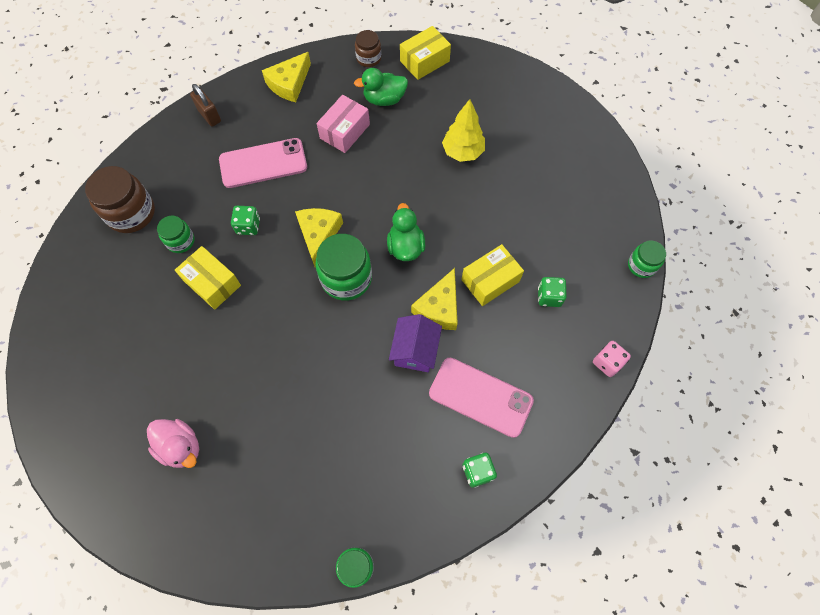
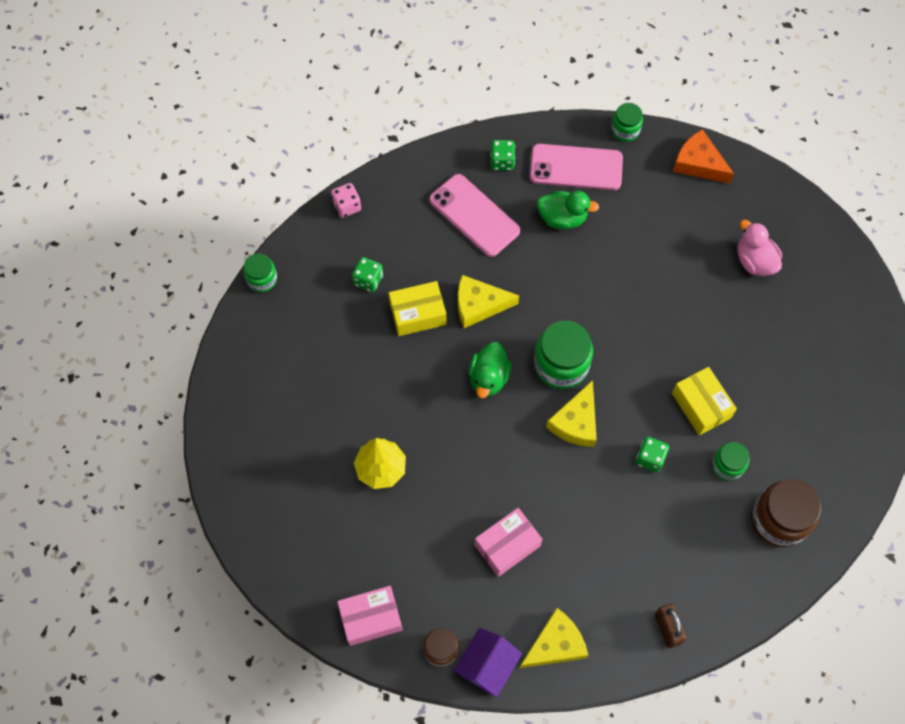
camera: 160 degrees left, 0 degrees up
pink phone [219,138,307,188] -> pink phone moved to [530,144,623,190]
green duck [354,68,408,106] -> green duck moved to [537,191,599,229]
purple house [389,314,442,372] -> purple house moved to [454,627,522,698]
yellow box [400,26,451,80] -> pink box [337,586,403,646]
yellow cheese [411,268,458,330] -> yellow cheese turned 135 degrees counterclockwise [458,275,519,328]
none -> orange cheese [673,129,734,184]

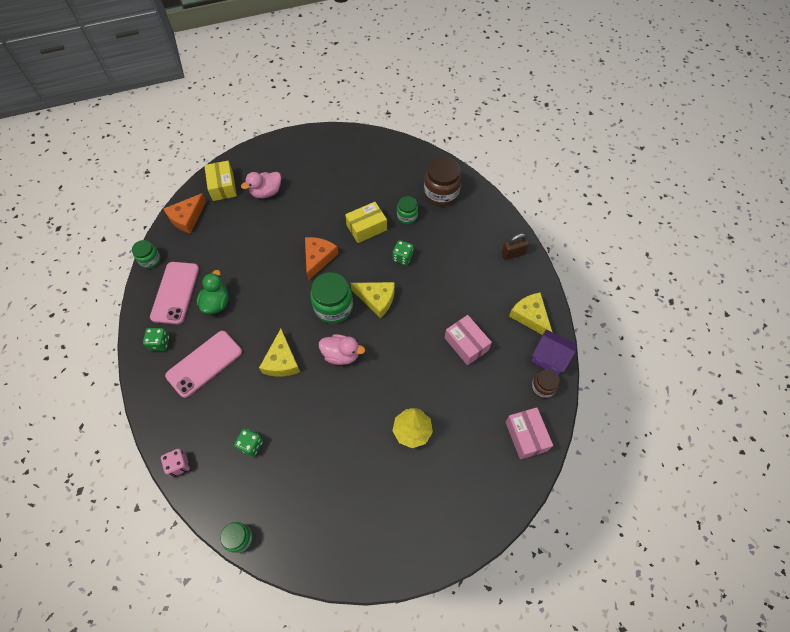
camera: 90 degrees left, 5 degrees down
yellow box [389,281,446,336] -> yellow box moved to [204,161,237,201]
green duck [469,342,511,398] -> pink duck [319,334,365,365]
none -> orange cheese [305,237,338,281]

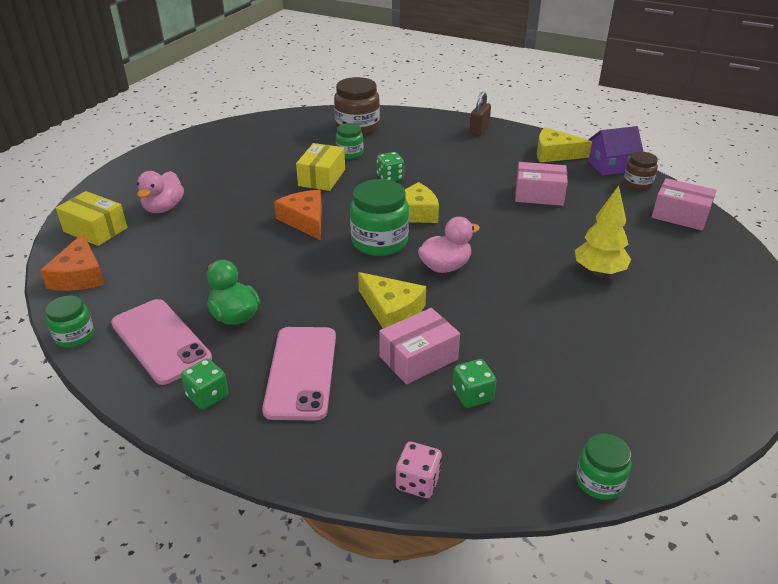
camera: 45 degrees left, 25 degrees down
none -> pink box [379,308,460,384]

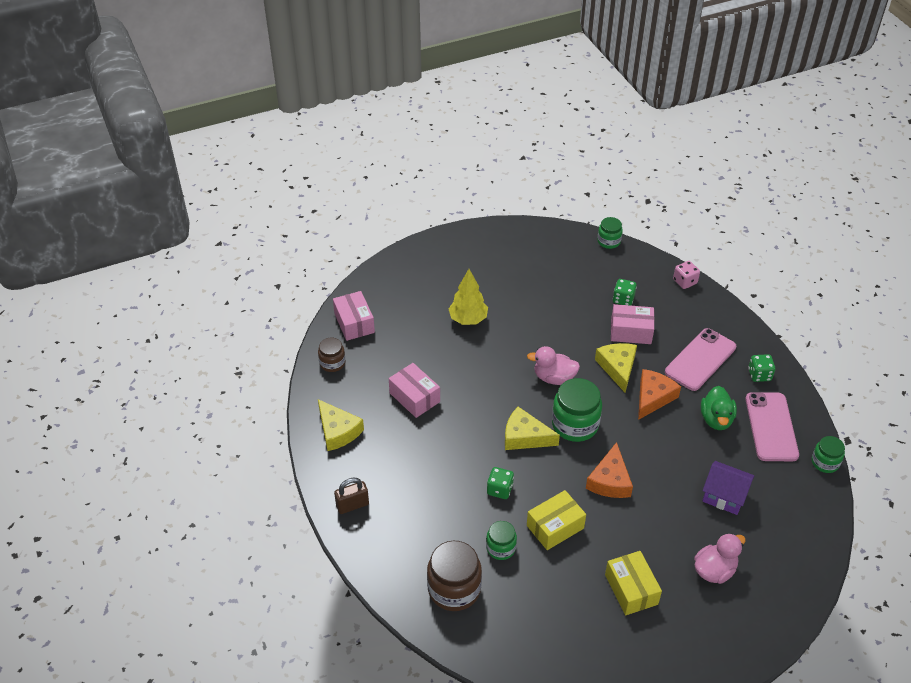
camera: 140 degrees left, 10 degrees up
orange cheese [40,233,105,291] -> orange cheese moved to [638,369,681,420]
yellow box [56,191,127,246] -> yellow box moved to [605,551,662,615]
purple house [588,126,643,175] -> purple house moved to [703,461,754,515]

